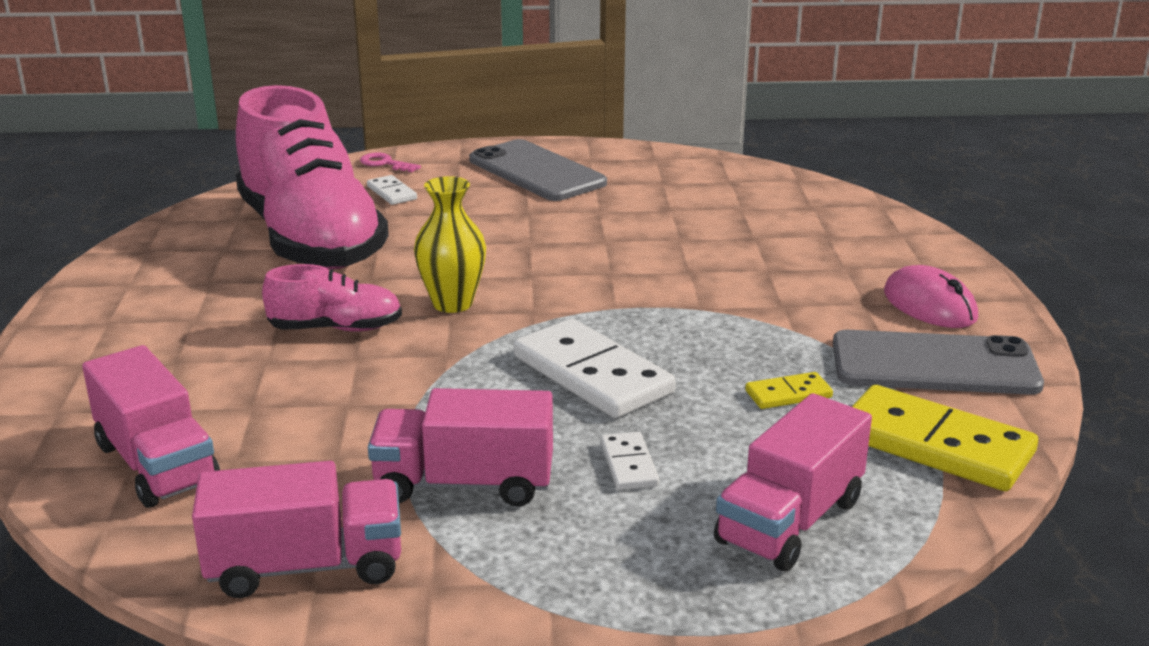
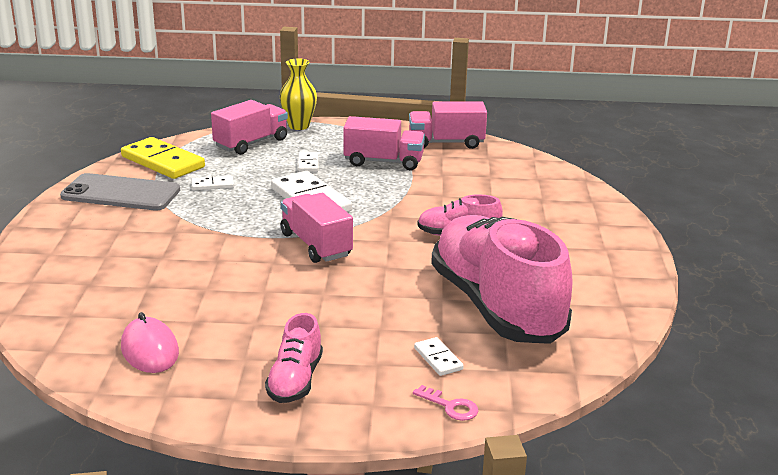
camera: 175 degrees left, 0 degrees up
pink truck [82,345,220,508] -> pink truck moved to [281,193,353,263]
yellow vase [414,176,486,313] -> yellow vase moved to [280,58,317,130]
grey phone [469,139,607,201] -> pink shoe [265,313,323,403]
yellow domino [745,372,833,409] -> white domino [192,175,234,190]
pink mouse [884,265,978,328] -> pink mouse moved to [121,312,179,373]

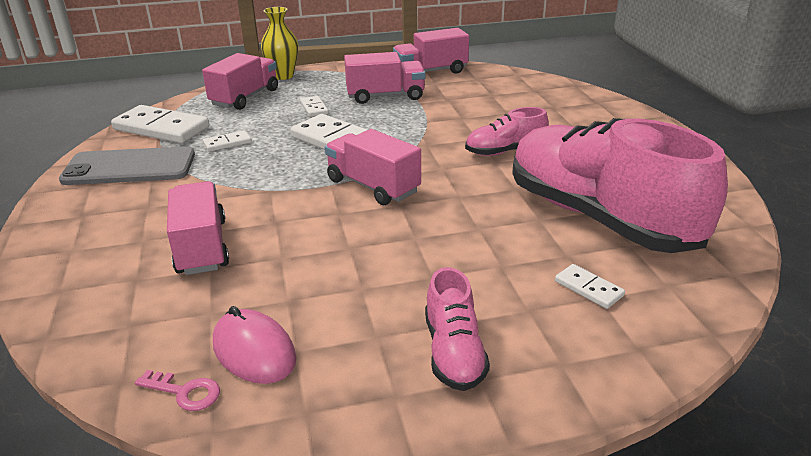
camera: 15 degrees left, 5 degrees up
yellow domino [121,137,205,179] -> white domino [111,105,209,143]
pink key [413,385,478,421] -> pink key moved to [135,370,220,411]
none -> pink truck [167,181,229,275]

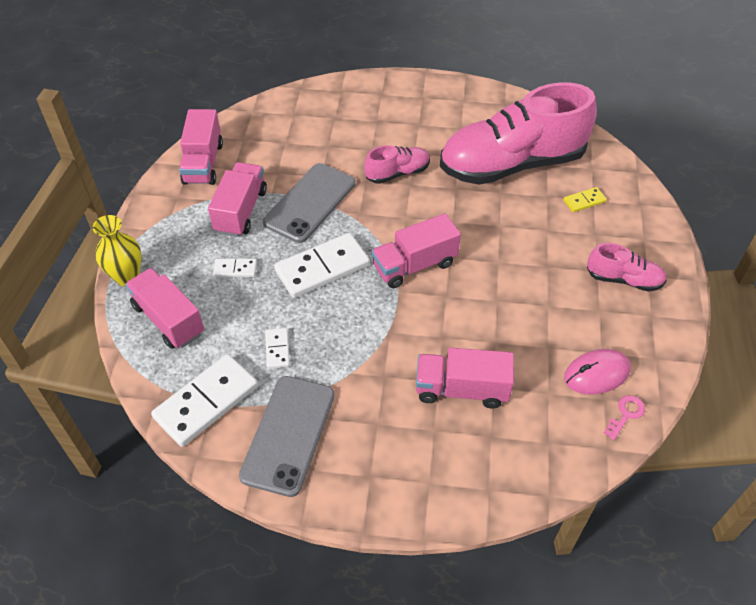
camera: 70 degrees left, 20 degrees up
pink shoe [465,107,549,156] -> pink shoe turned 120 degrees counterclockwise [364,145,430,184]
white domino [555,264,625,309] -> yellow domino [563,187,607,212]
none -> grey phone [263,163,355,243]

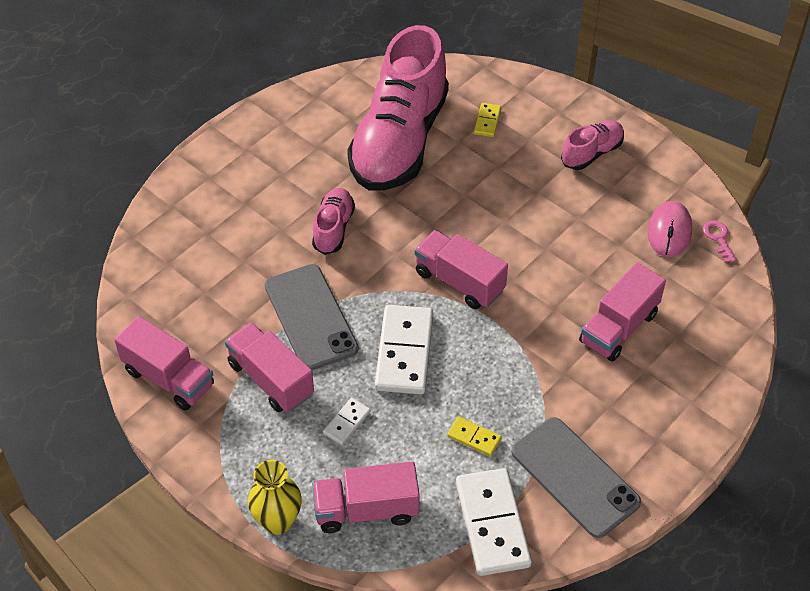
camera: 55 degrees left, 0 degrees up
white domino [265,328,290,369] -> yellow domino [447,417,502,456]
pink truck [372,213,461,288] -> pink truck turned 120 degrees clockwise [414,230,508,309]

